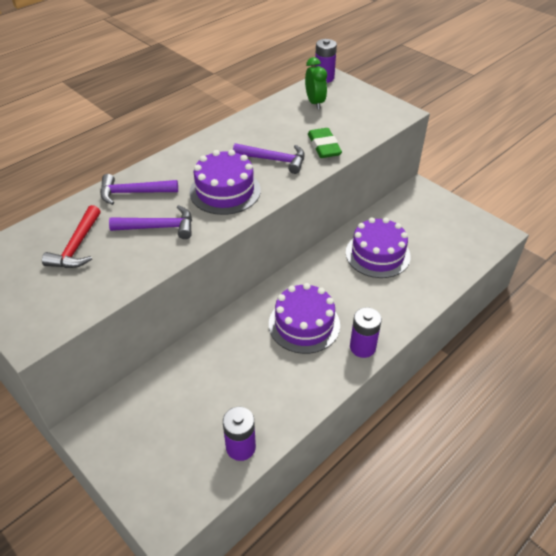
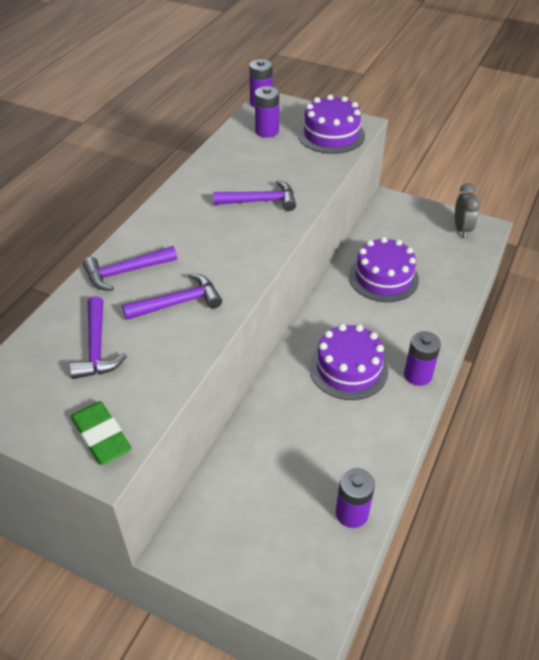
camera: 20 degrees left, 0 degrees up
red hammer [42,205,101,268] -> purple hammer [70,296,127,379]
purple cake [189,150,261,215] -> purple cake moved to [298,94,365,154]
green clock [305,57,327,109] -> purple battery [255,86,279,138]
green eraser [308,128,342,158] -> green eraser moved to [71,401,132,465]
none -> grey clock [455,183,480,238]

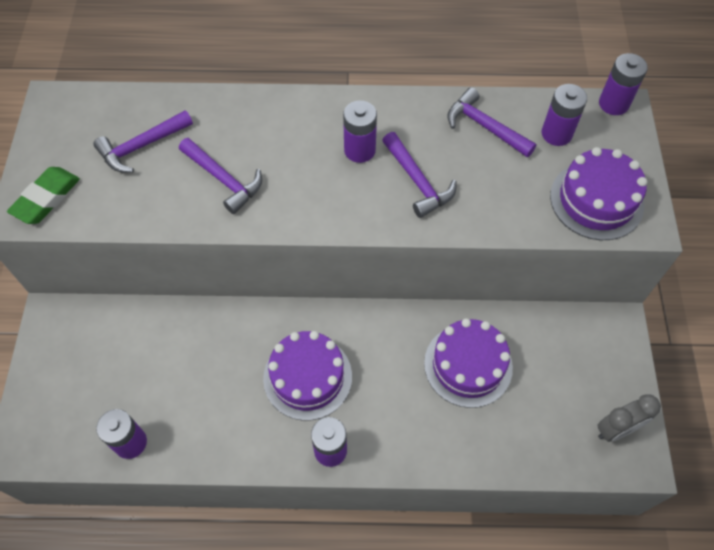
camera: 65 degrees right, 15 degrees up
purple hammer [83,246,177,291] -> purple hammer moved to [447,87,536,157]
none -> purple battery [343,100,377,163]

